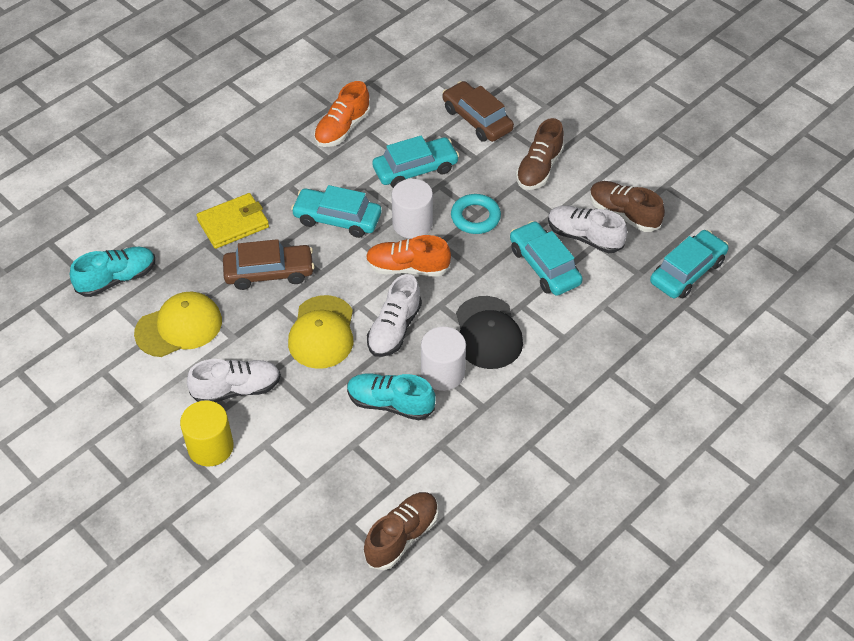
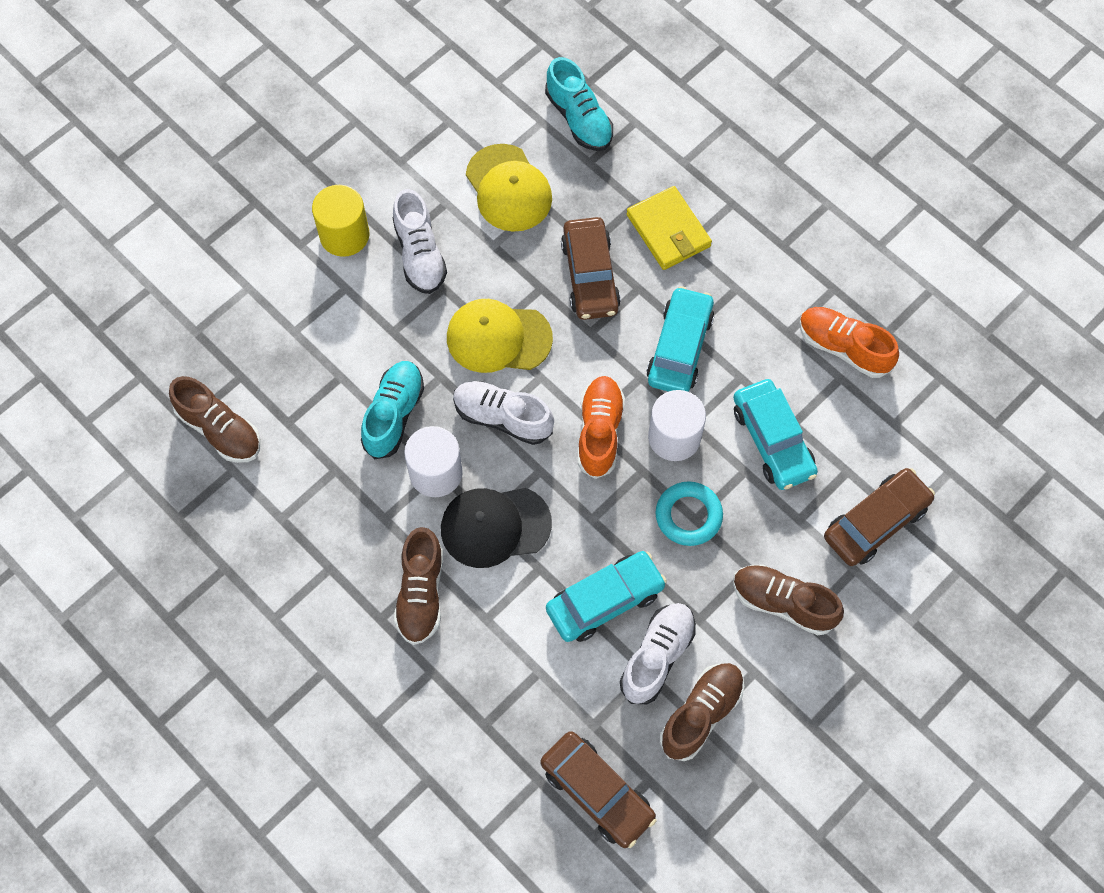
camera: 90 degrees right, 15 degrees up
turquoise car [650,230,729,298] -> brown car [540,731,656,848]
none -> brown shoe [394,527,443,645]

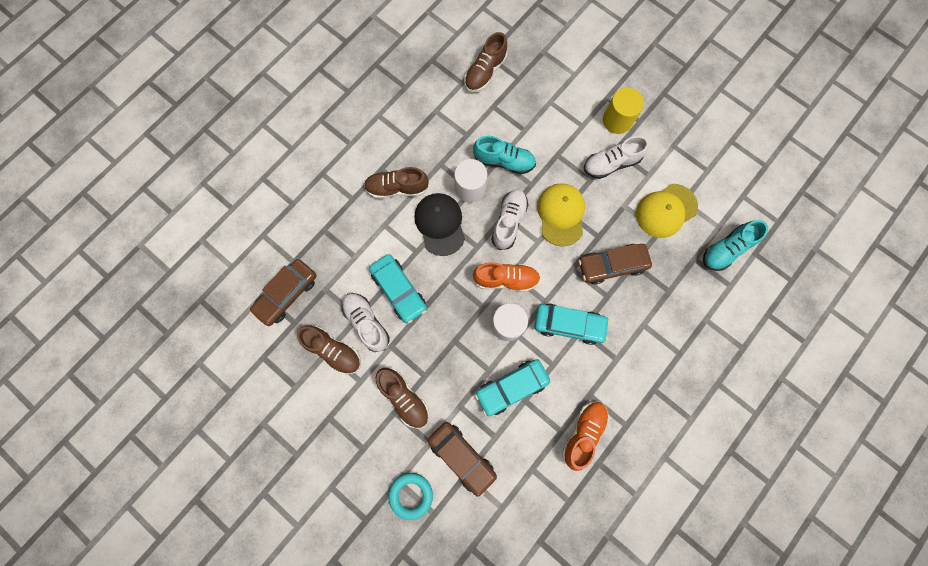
camera: 85 degrees right, 10 degrees up
white shoe [620,603,696,704] -> white shoe turned 150 degrees counterclockwise [342,293,390,352]
yellow wallet [627,186,712,270] -> none
turquoise ring [656,482,723,546] -> turquoise ring moved to [388,473,433,520]
brown shoe [733,565,844,635] -> brown shoe turned 120 degrees clockwise [376,368,429,429]

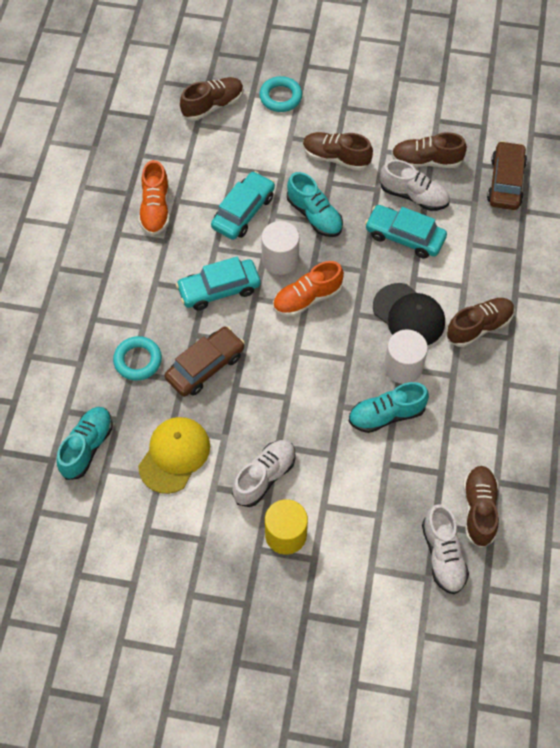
camera: 150 degrees right, 15 degrees down
brown car [428,422,497,497] -> none
white shoe [491,189,528,250] -> white shoe moved to [422,504,469,594]
yellow cap [537,183,585,247] -> none
none -> turquoise ring [113,336,162,381]
none -> brown shoe [180,77,244,121]
none -> turquoise shoe [287,172,343,237]

